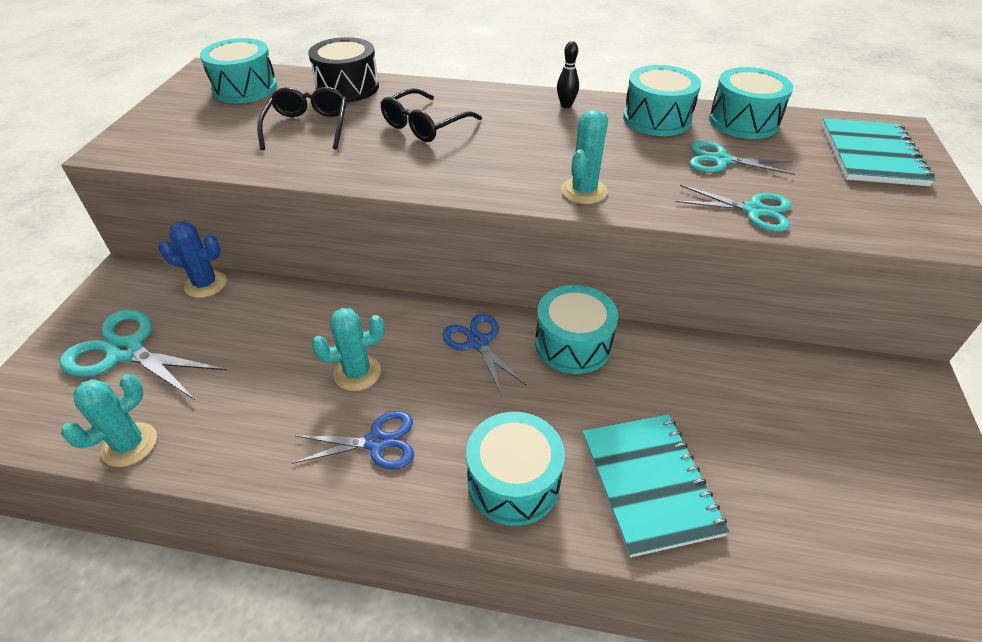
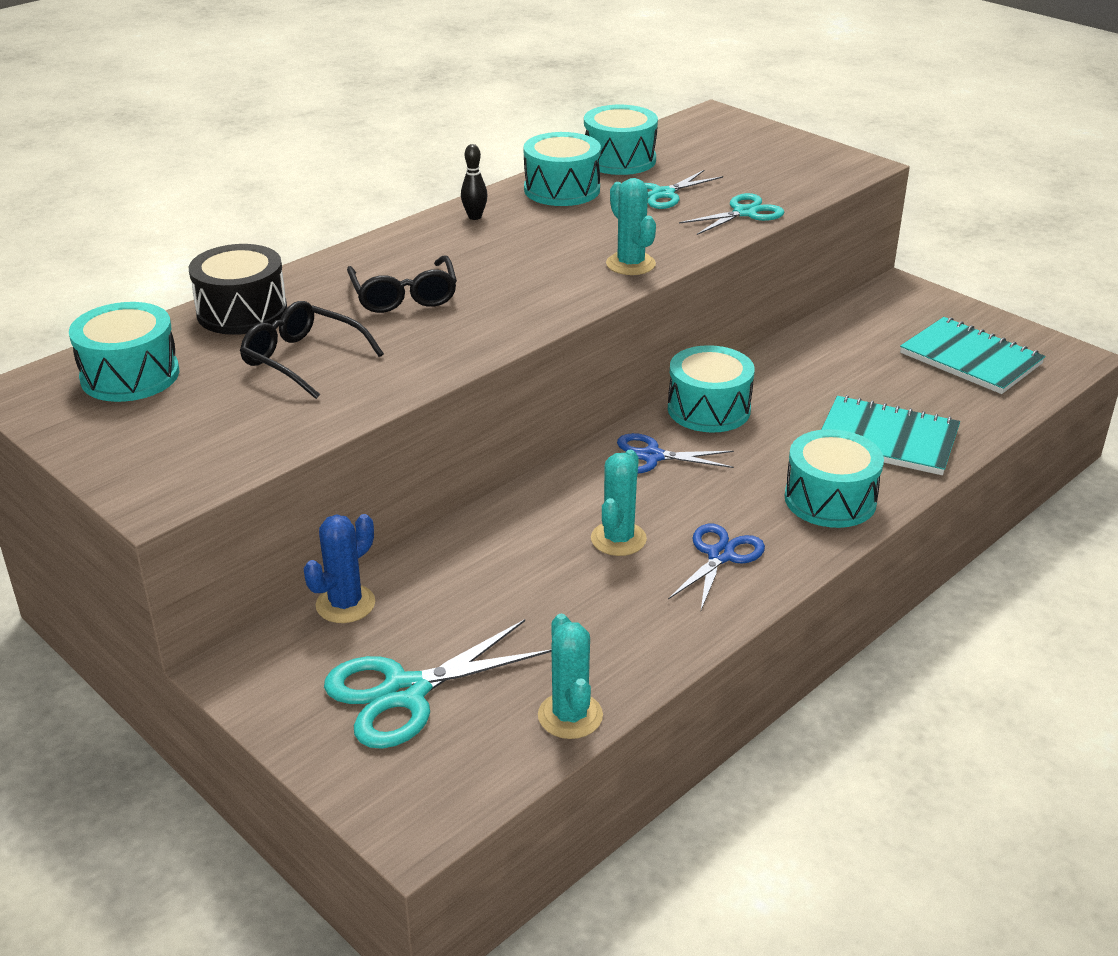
camera: 55 degrees left, 10 degrees down
turquoise notebook [822,118,935,186] -> turquoise notebook moved to [900,317,1045,394]

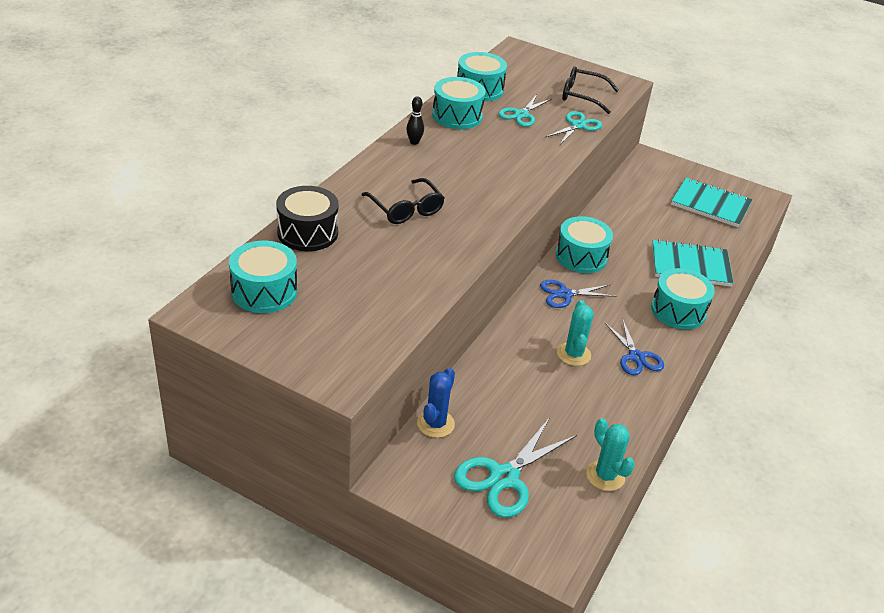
camera: 20 degrees left, 5 degrees up
black glasses [240,301,384,399] -> black glasses moved to [562,66,619,114]
turquoise cactus [606,178,656,275] -> none
blue scissors [668,524,765,610] -> blue scissors turned 150 degrees clockwise [605,320,664,375]

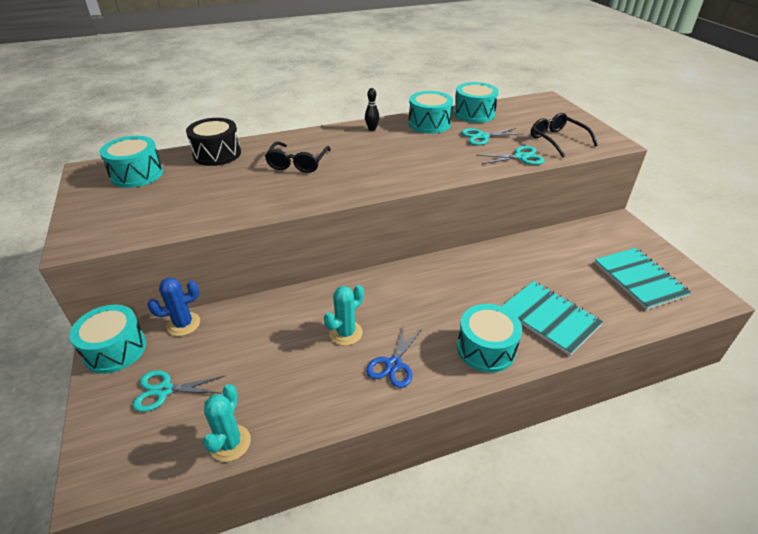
camera: 45 degrees right, 0 degrees up
turquoise scissors [454,417,577,518] -> turquoise scissors [133,370,224,412], size x0.65
blue scissors [540,280,616,308] -> none
turquoise drum [556,216,613,273] -> turquoise drum moved to [69,305,146,374]

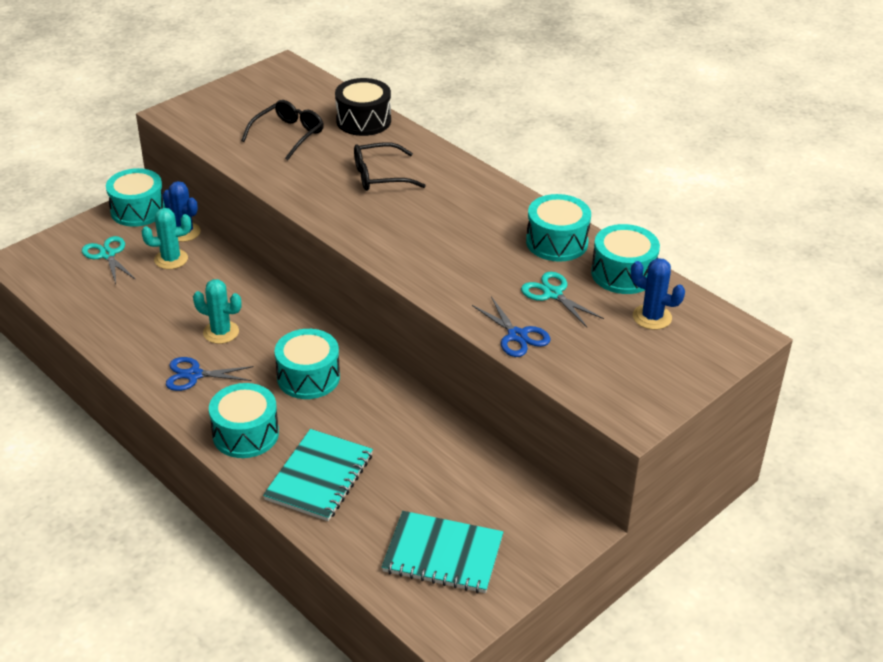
camera: 65 degrees right, 0 degrees up
turquoise drum [99,136,163,188] -> turquoise drum moved to [275,329,340,399]
turquoise cactus [203,384,251,462] -> turquoise cactus moved to [141,208,191,269]
black bowling pin [365,88,379,131] -> none
turquoise scissors [477,146,545,165] -> blue scissors [472,297,550,357]
black glasses [531,113,598,158] -> black glasses moved to [241,100,324,160]
turquoise notebook [595,248,691,310] -> turquoise notebook turned 60 degrees clockwise [382,511,503,593]
none -> blue cactus [631,258,685,330]

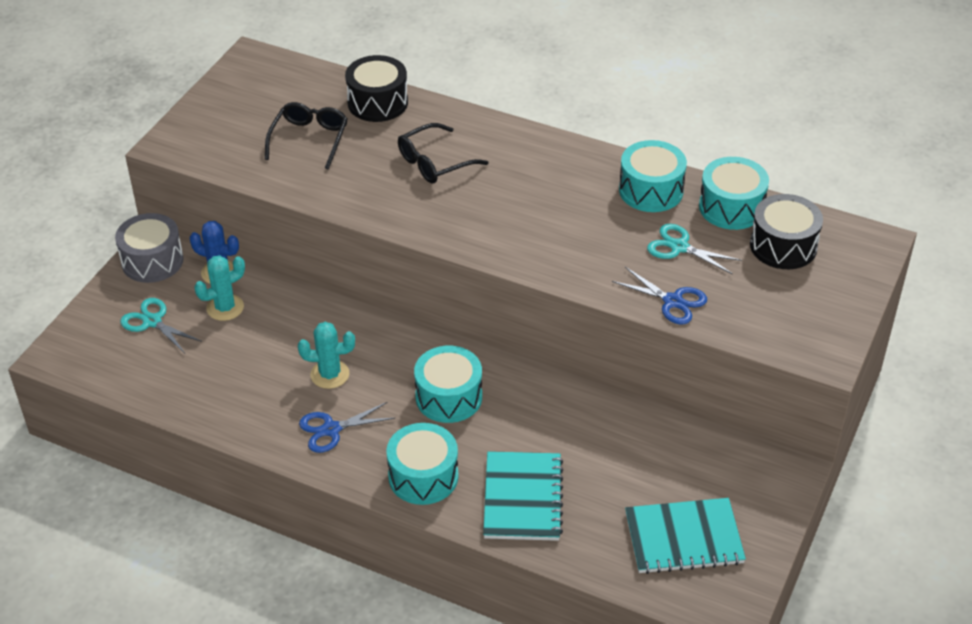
camera: 20 degrees left, 5 degrees up
turquoise drum [106,168,166,227] -> grey drum [115,213,184,283]
blue cactus [631,258,685,330] -> black drum [750,194,823,269]

